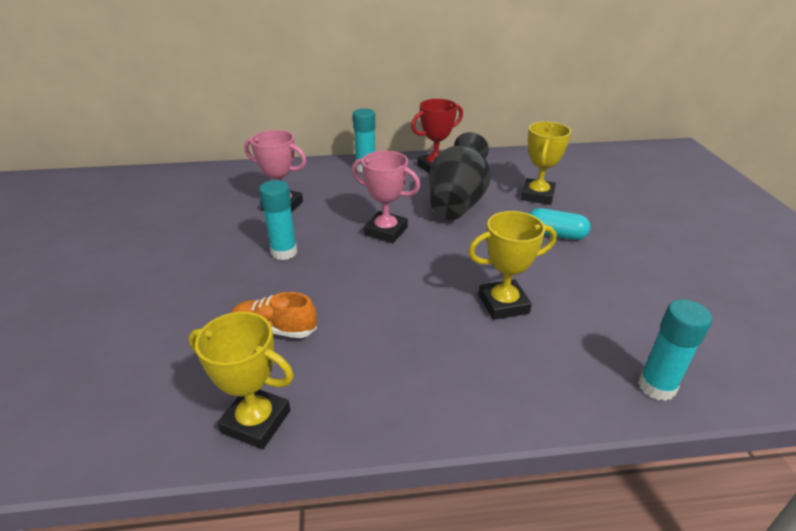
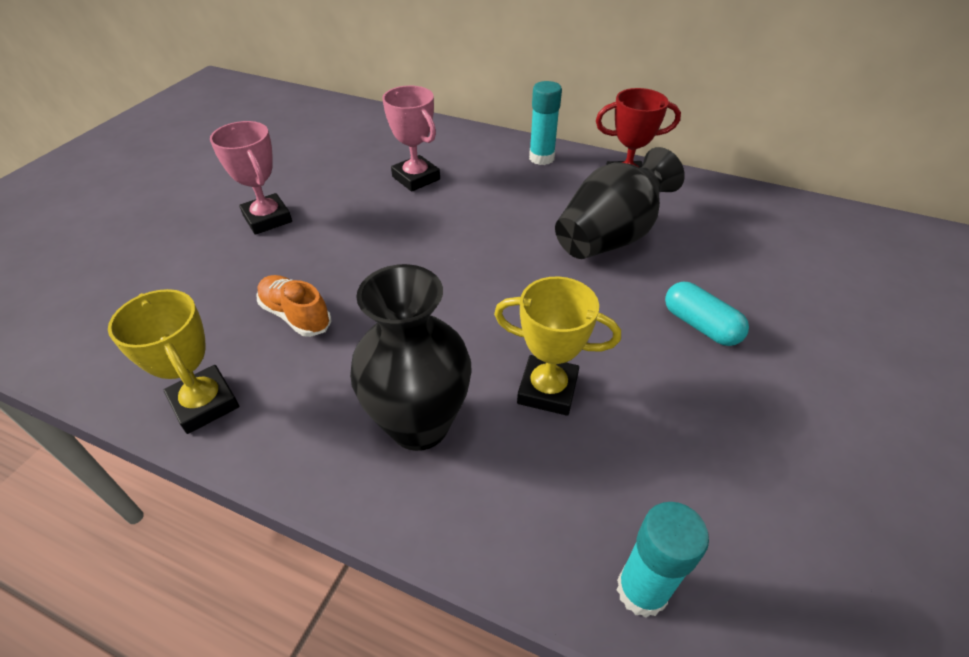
camera: 30 degrees right, 10 degrees up
turquoise glue stick [259,180,297,260] -> none
pink trophy [352,151,421,243] -> pink trophy moved to [210,121,292,235]
yellow trophy [521,121,571,205] -> none
none -> black vase [350,264,472,451]

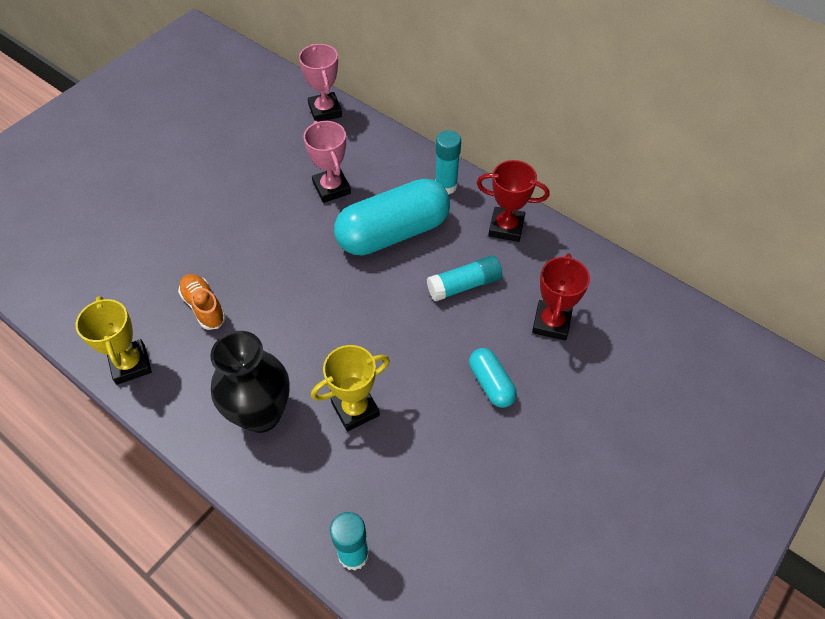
camera: 15 degrees right, 10 degrees up
pink trophy [210,121,292,235] -> pink trophy moved to [299,44,342,122]
yellow trophy [494,277,621,416] -> yellow trophy turned 60 degrees counterclockwise [311,345,390,432]
black vase [555,147,685,259] -> turquoise glue stick [427,255,502,301]
none -> turquoise capsule [334,179,450,255]
none -> red trophy [532,253,590,341]

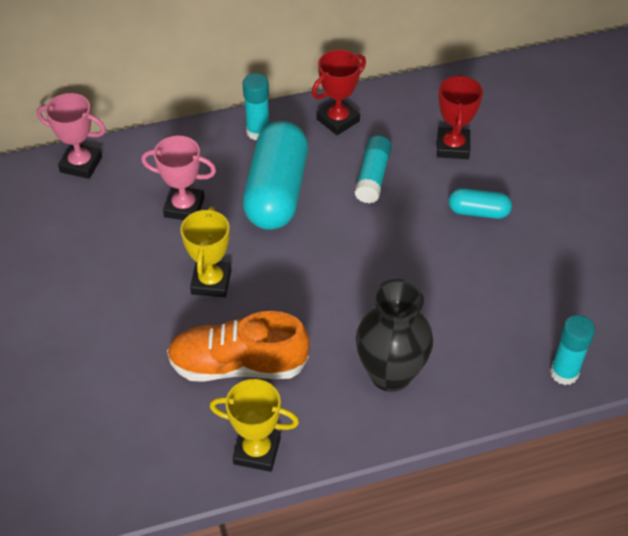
camera: 55 degrees left, 5 degrees down
orange shoe [178,274,226,330] -> orange shoe [167,311,310,382], size x1.74
yellow trophy [311,345,390,432] -> yellow trophy moved to [180,207,232,297]
red trophy [532,253,590,341] -> red trophy turned 45 degrees clockwise [437,74,483,159]

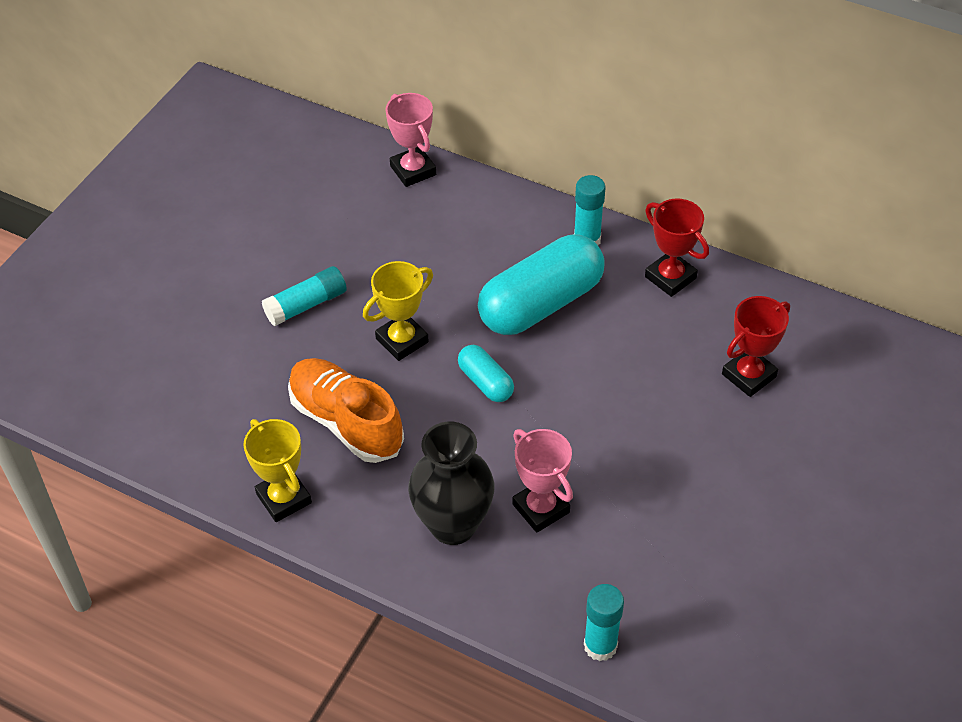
camera: 45 degrees right, 0 degrees up
pink trophy [141,136,216,220] -> pink trophy moved to [512,429,573,533]
red trophy [312,50,366,135] -> red trophy turned 45 degrees clockwise [645,199,709,297]
turquoise glue stick [354,136,392,204] -> turquoise glue stick moved to [262,266,347,326]
turquoise capsule [449,188,512,219] -> turquoise capsule moved to [458,345,514,402]

